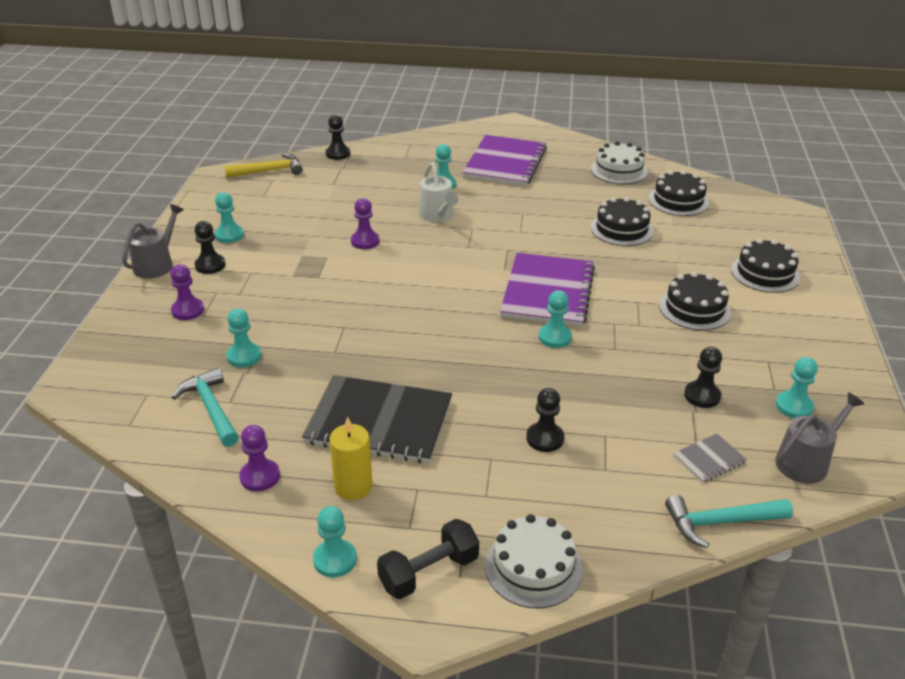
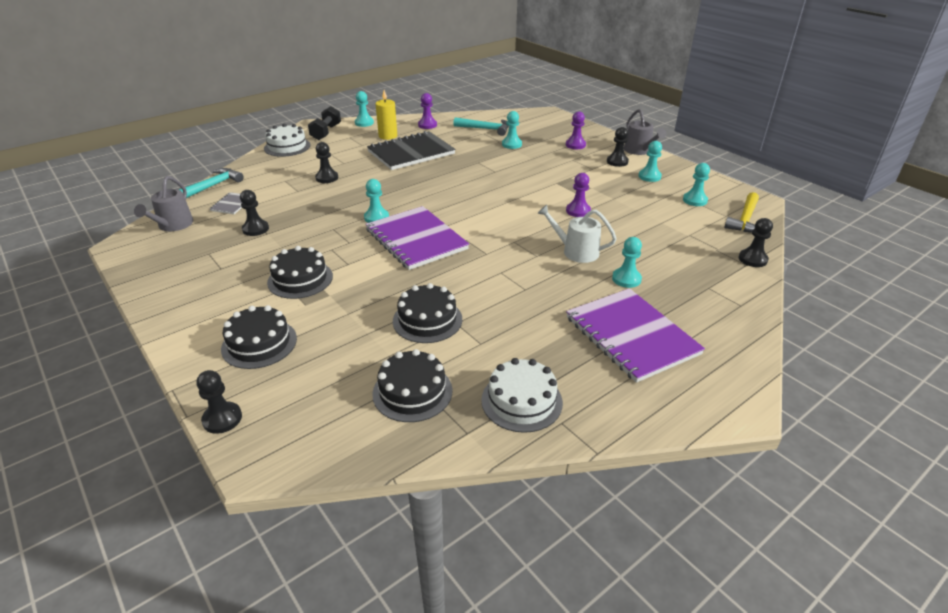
camera: 135 degrees right, 0 degrees up
turquoise pawn [776,357,818,418] -> turquoise pawn moved to [683,163,710,206]
none -> black pawn [196,370,242,434]

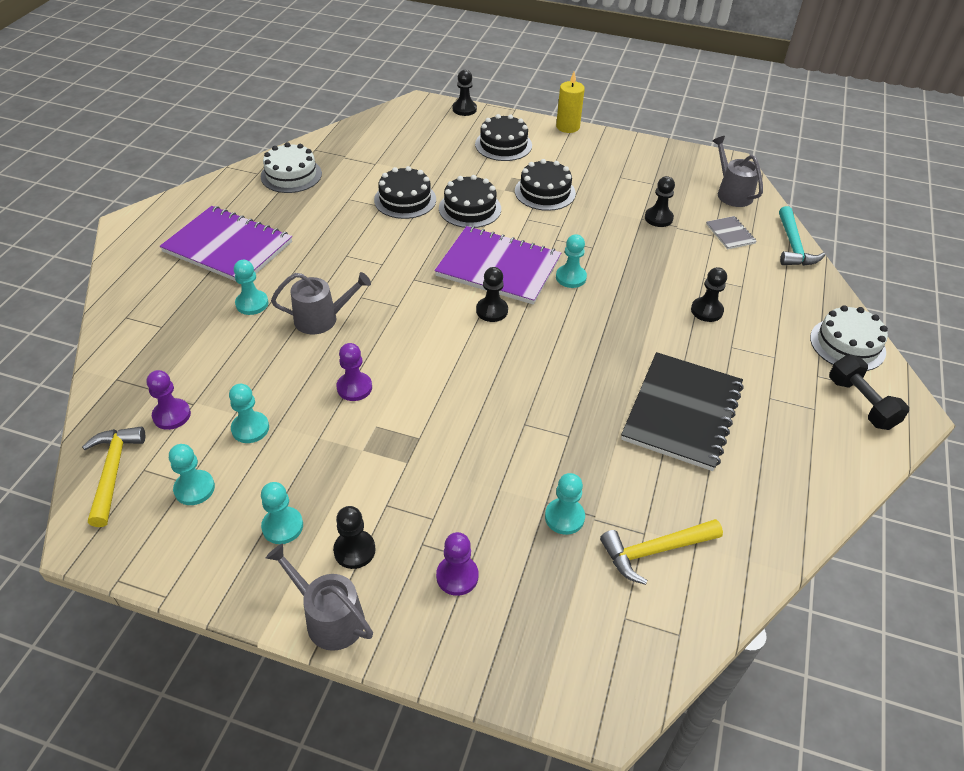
camera: 145 degrees right, 10 degrees up
turquoise pawn [355,91,374,127] -> turquoise pawn moved to [229,384,269,443]
black cake [372,349,453,422] -> black cake moved to [439,175,501,228]
yellow candle [376,90,397,140] -> yellow candle moved to [556,71,585,133]
purple pawn [418,93,437,129] -> purple pawn moved to [147,370,191,430]
turquoise hammer [453,117,509,136] -> yellow hammer [600,519,723,585]
white watering can [537,205,617,263] -> grey watering can [271,272,371,334]
black pawn [739,218,773,267] -> black pawn moved to [476,267,508,322]

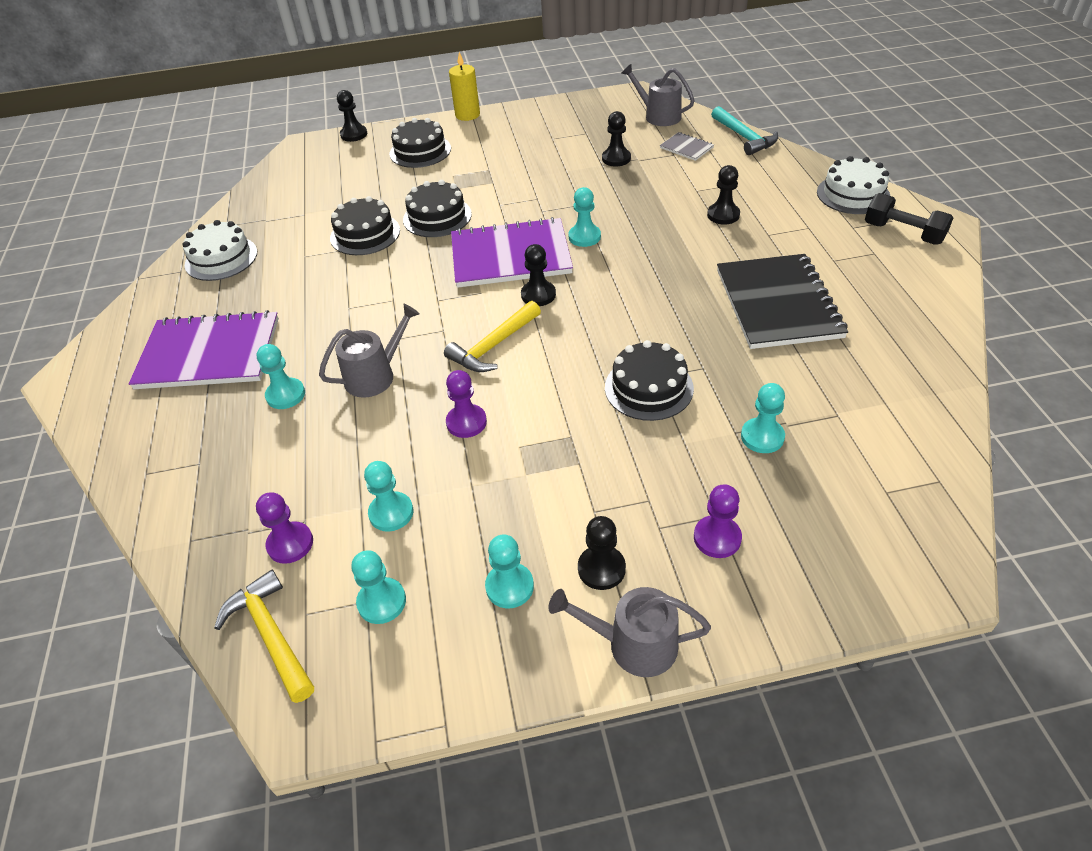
camera: 25 degrees left, 0 degrees up
black cake [515,159,576,211] -> black cake moved to [605,340,694,421]
yellow hammer [600,519,723,585] -> yellow hammer moved to [444,301,541,372]

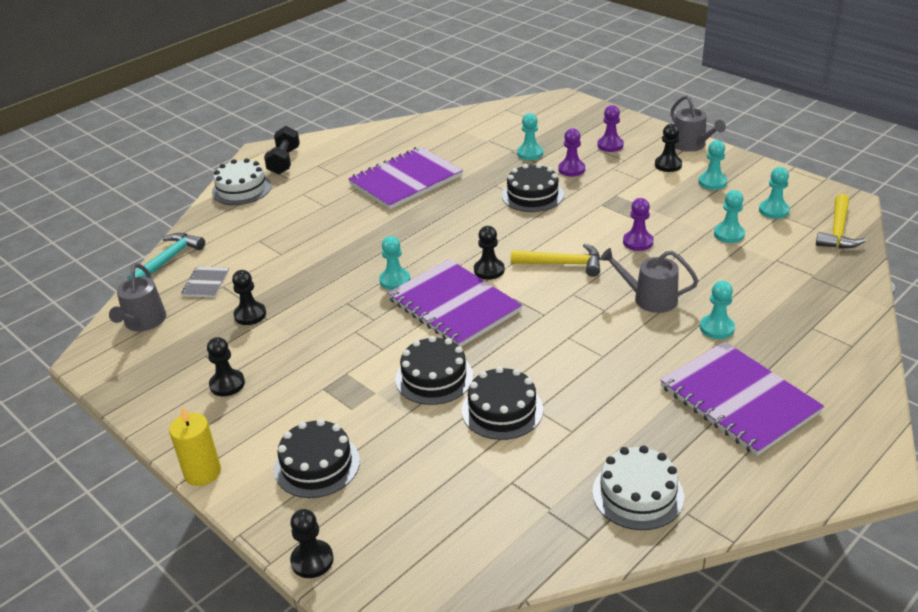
camera: 125 degrees left, 10 degrees down
purple pawn [256,492,313,564] -> purple pawn moved to [558,128,585,176]
black pawn [707,165,740,225] -> black pawn moved to [207,337,245,396]
black notebook [717,254,848,349] -> purple notebook [348,147,463,209]

